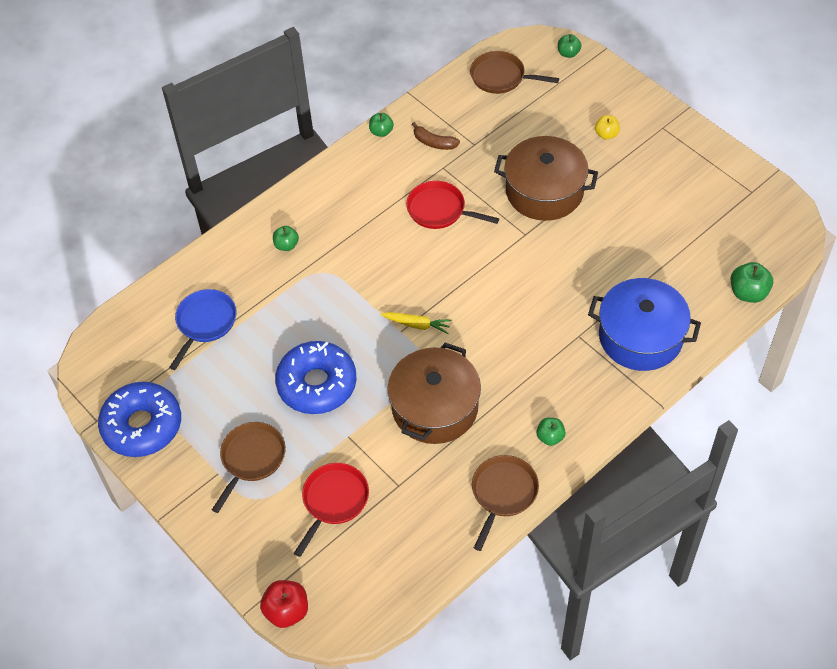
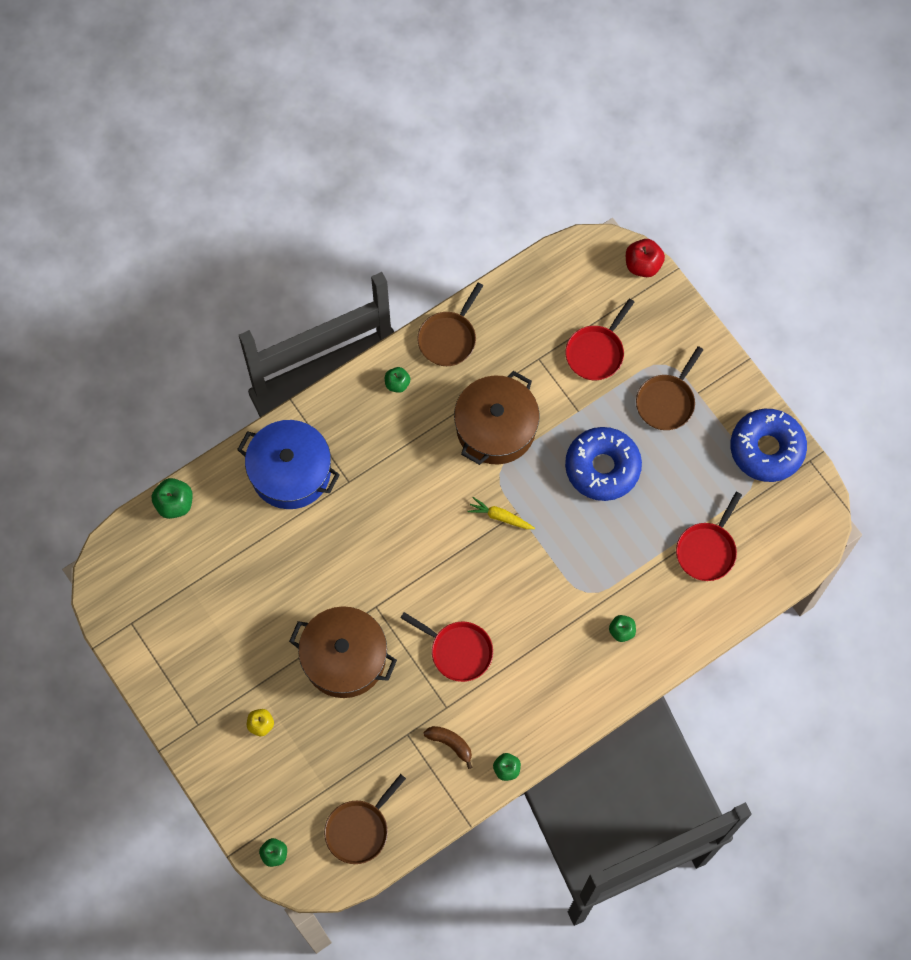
camera: 175 degrees left, 15 degrees up
blue pan [169,289,237,370] -> red pan [676,492,742,581]
brown pan [470,51,559,94] -> brown pan turned 105 degrees clockwise [324,774,406,864]

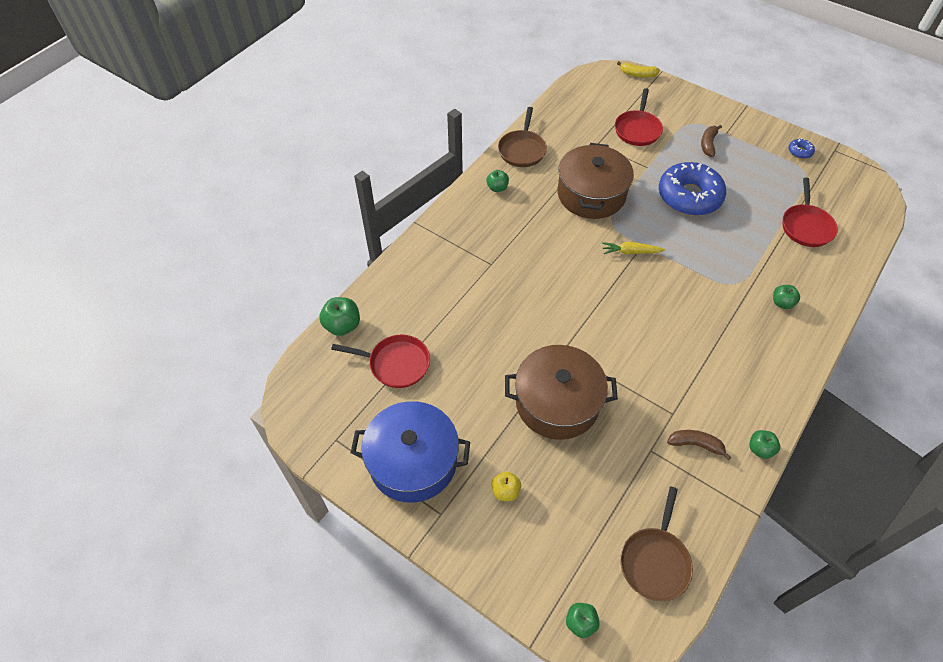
camera: 20 degrees left, 15 degrees down
blue pot [237,420,340,509] -> blue pot moved to [351,401,470,503]
red pan [400,612,493,682] -> red pan moved to [331,335,430,388]
red apple [626,239,665,277] -> yellow banana [617,61,660,78]
brown pan [636,346,704,430] -> brown banana [701,125,722,157]
blue donut [730,409,807,482] -> blue donut [788,138,815,159], size x0.40

